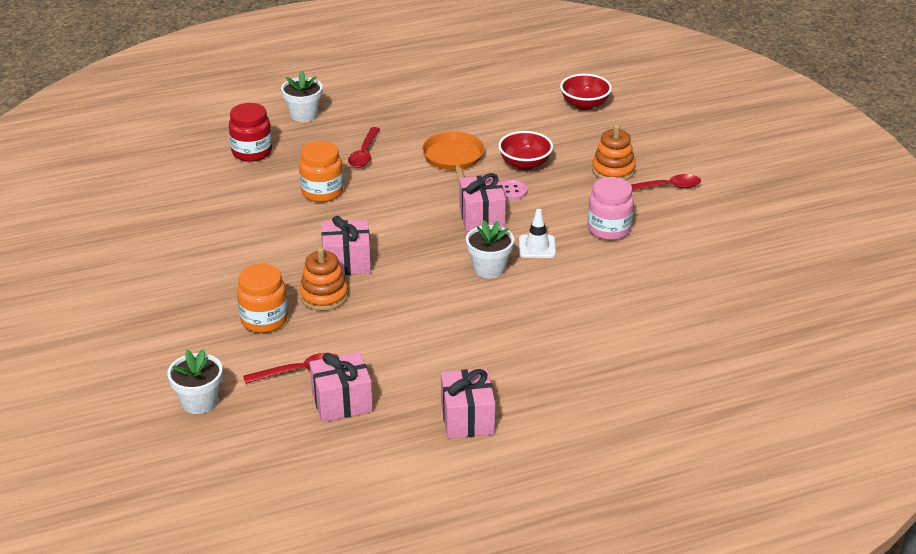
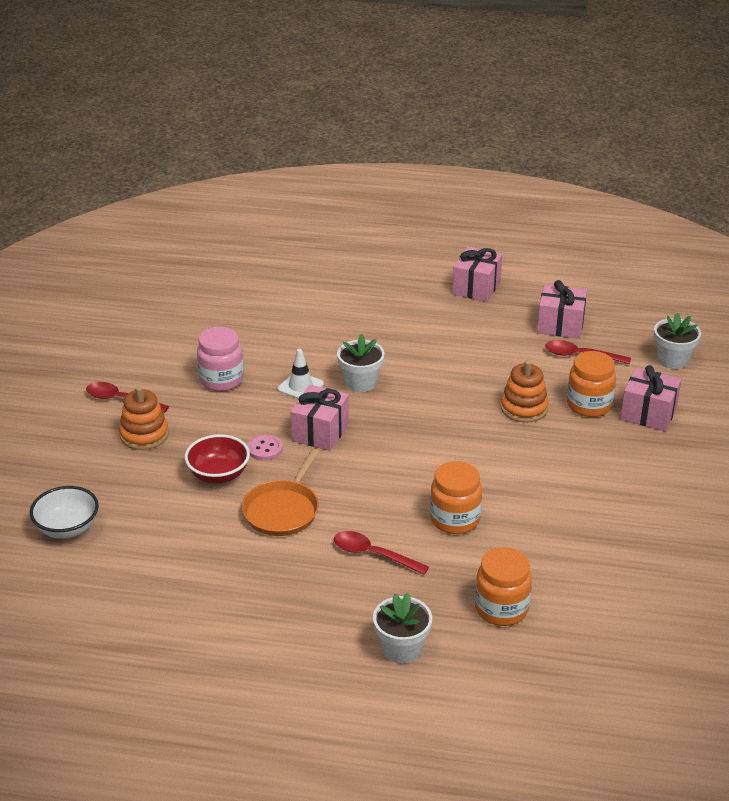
camera: 150 degrees left, 0 degrees up
red jar [229,103,272,162] -> orange jar [475,547,532,626]
pink gift [321,216,371,275] -> pink gift moved to [620,365,682,431]
red spoon [348,127,380,168] -> red spoon turned 105 degrees counterclockwise [334,531,429,575]
red bowl [560,74,612,110] -> white bowl [30,486,99,539]

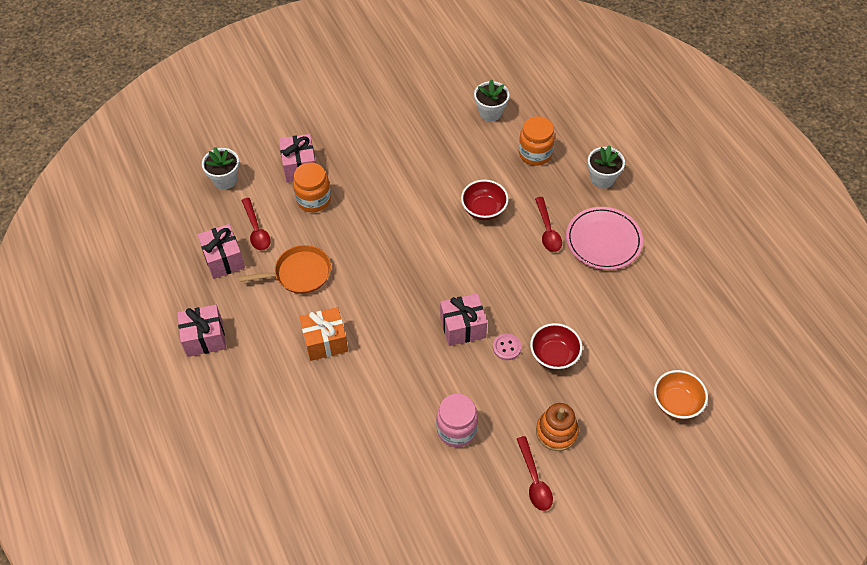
camera: 125 degrees left, 20 degrees up
white bowl [30,486,99,539] -> orange bowl [654,370,708,419]
orange pan [242,449,319,536] -> orange pan moved to [239,245,331,294]
white traffic cone [278,349,324,399] -> none
white flower pot [337,334,385,392] -> white flower pot moved to [474,79,510,122]
orange jar [430,461,482,534] -> red bowl [461,180,509,220]
orange stacking toy [500,360,549,423] -> none
none -> orange gift [300,307,348,361]
none -> pink plate [566,207,643,270]

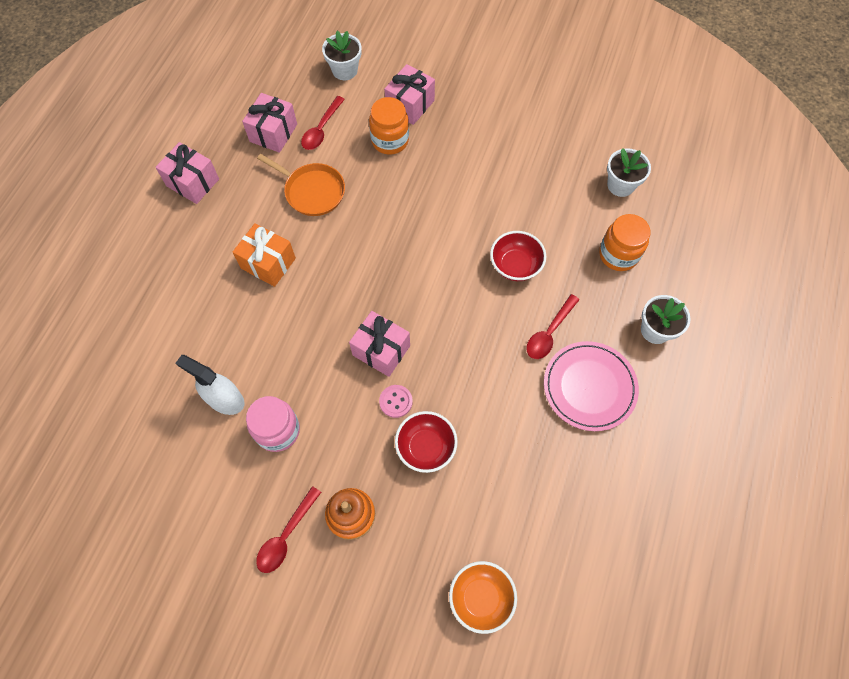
camera: 45 degrees right, 10 degrees up
none -> white spray bottle [175,355,245,415]

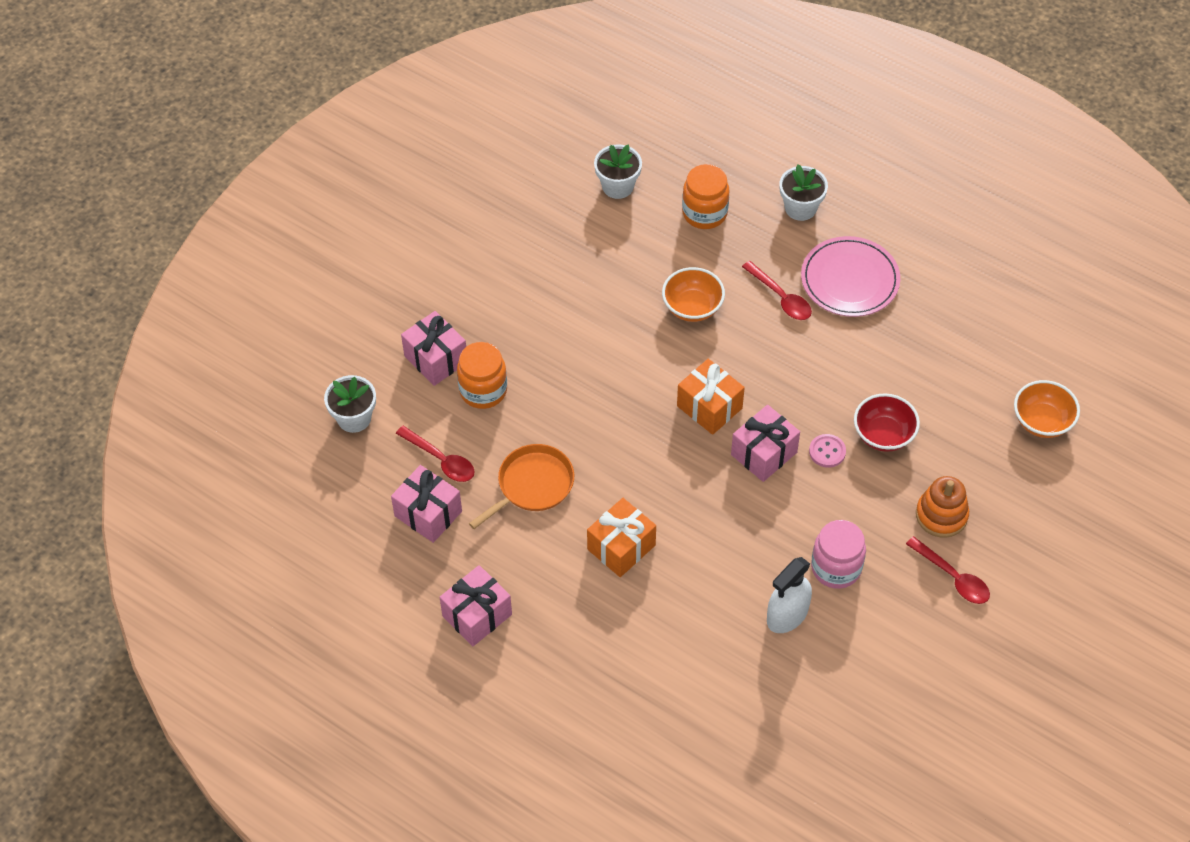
camera: 75 degrees left, 10 degrees down
red bowl [490,231,546,281] -> orange bowl [662,267,725,322]
none -> orange gift [677,359,745,435]

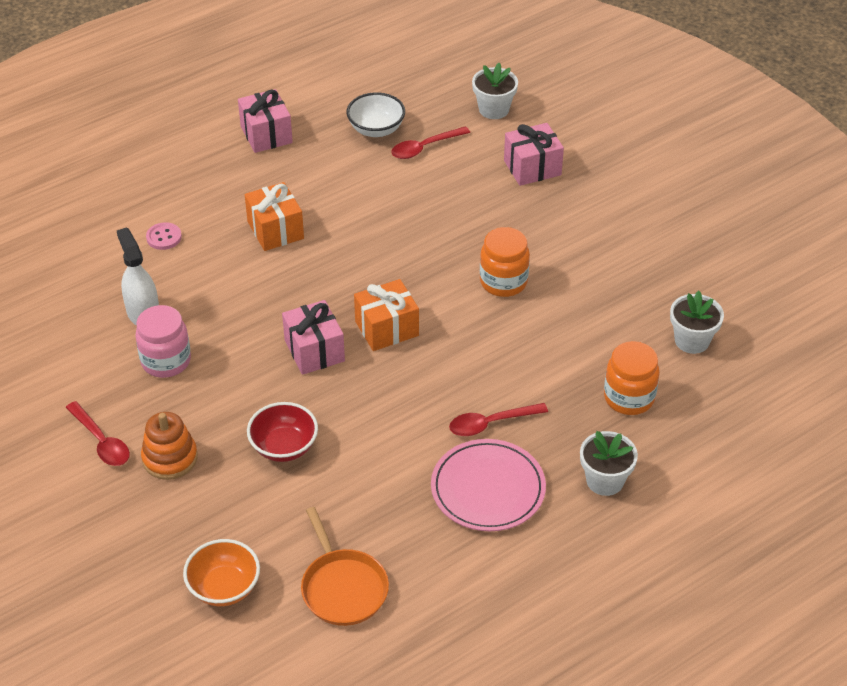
camera: 110 degrees right, 10 degrees down
pink gift [391,465,462,543] -> white bowl [346,92,405,137]
orange jar [457,342,507,409] -> orange jar moved to [480,227,530,297]
orange pan [469,444,574,529] -> orange pan moved to [301,507,389,626]
orange bowl [662,267,725,322] -> none
pink button [809,434,846,468] -> pink button moved to [146,222,182,250]
red spoon [906,536,990,604] -> red spoon turned 105 degrees counterclockwise [66,401,130,466]

